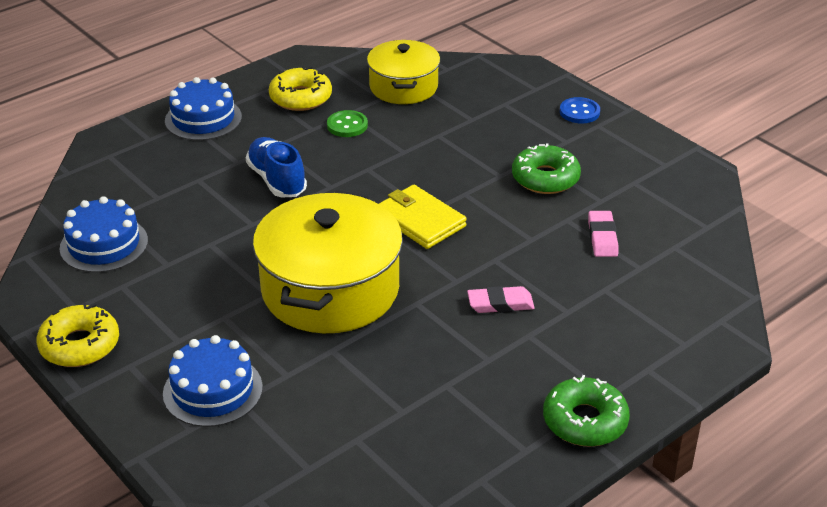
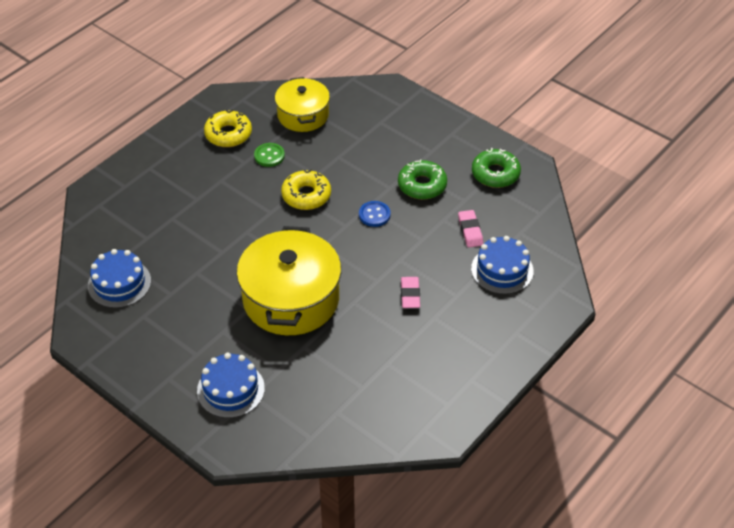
camera: 10 degrees left, 10 degrees up
yellow donut [37,303,119,367] -> yellow donut moved to [281,169,331,210]
blue cake [165,77,242,141] -> blue cake moved to [471,236,534,294]
blue shoe [246,137,307,198] -> none
yellow wallet [379,185,467,249] -> none
pink eraser [467,286,535,313] -> pink eraser turned 75 degrees counterclockwise [401,277,420,308]
green donut [543,375,630,447] -> green donut moved to [472,148,521,188]
blue button [560,97,600,124] -> blue button moved to [359,201,391,227]

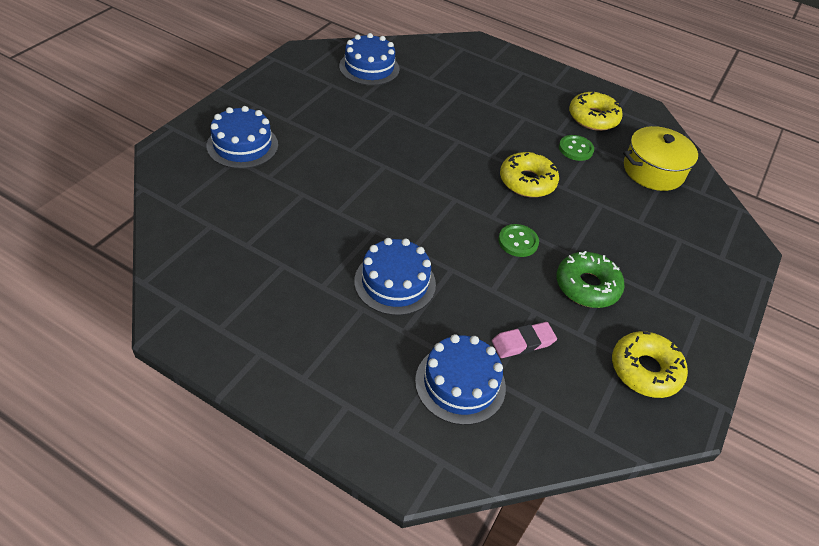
camera: 75 degrees right, 0 degrees up
yellow pot [237,226,341,335] -> none
blue button [359,201,391,227] -> green button [498,224,539,257]
pink eraser [401,277,420,308] -> blue cake [354,238,436,315]
green donut [472,148,521,188] -> yellow donut [612,331,688,398]

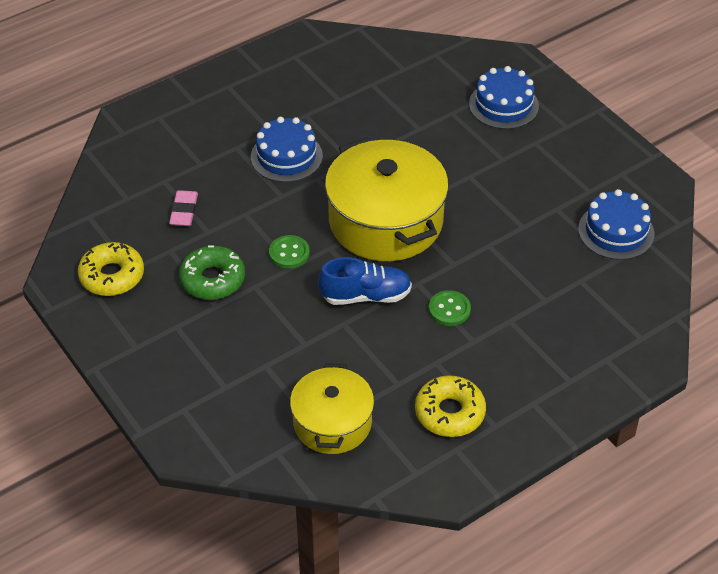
camera: 120 degrees right, 0 degrees up
blue cake [415,334,506,425] -> none
yellow donut [500,152,559,197] -> blue shoe [318,257,412,305]
green button [559,135,594,161] -> green button moved to [429,290,471,326]
none -> yellow pot [325,137,449,261]

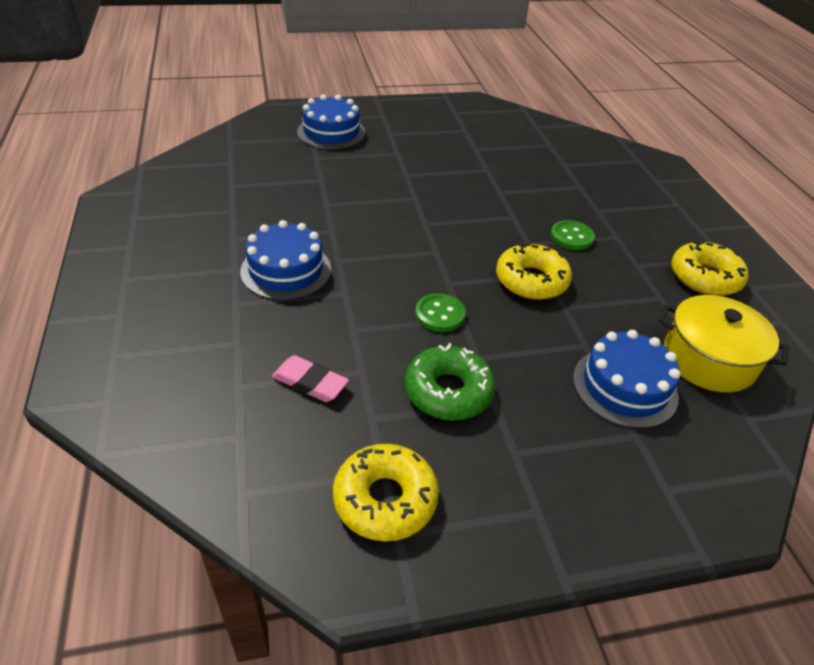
camera: 70 degrees left, 5 degrees down
blue shoe [318,257,412,305] -> yellow donut [496,243,572,300]
yellow pot [325,137,449,261] -> none
blue cake [578,189,654,260] -> blue cake moved to [573,330,681,428]

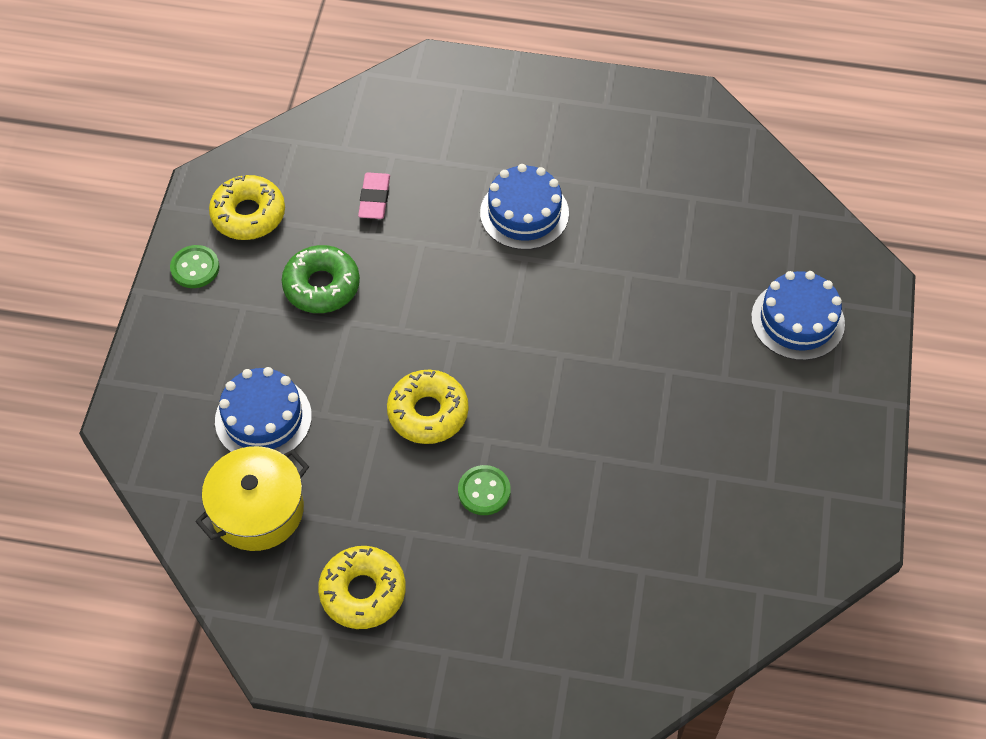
camera: 115 degrees right, 15 degrees up
pink eraser [272,355,349,402] -> pink eraser turned 45 degrees counterclockwise [358,172,390,219]
green button [415,293,466,332] -> green button moved to [170,245,219,288]

